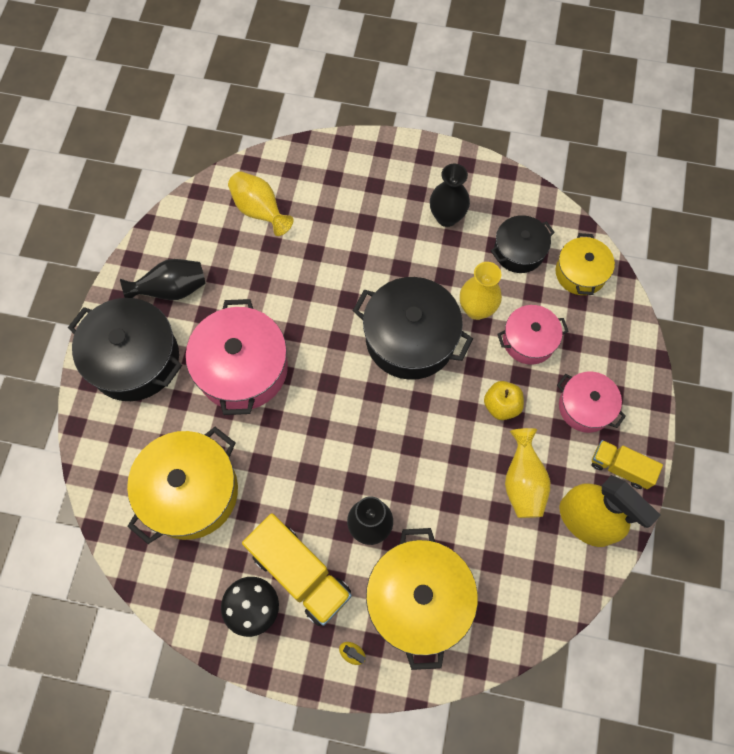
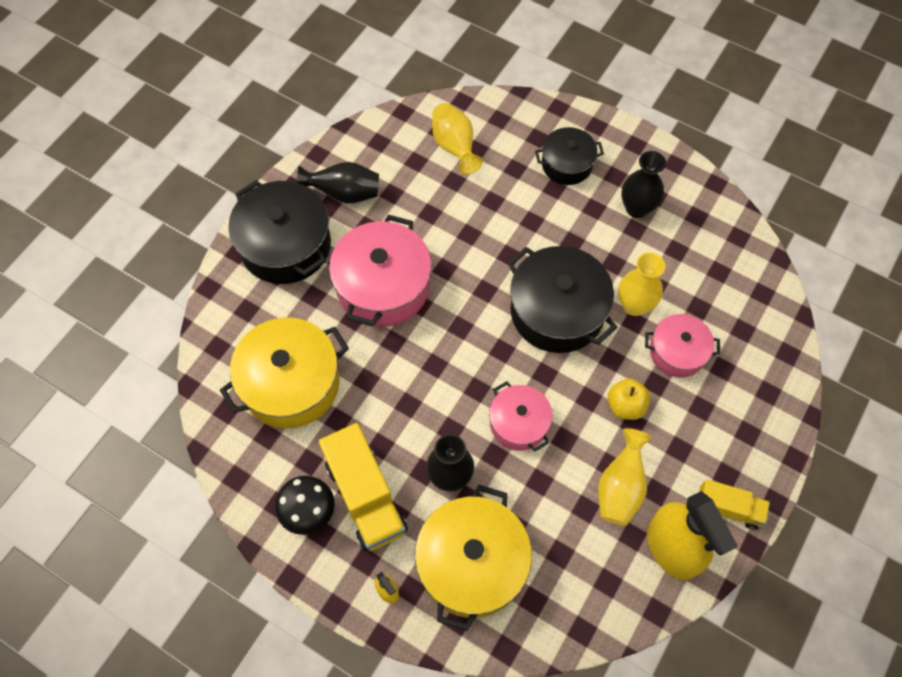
camera: 20 degrees right, 5 degrees down
black pot [491,215,555,273] -> black pot moved to [535,127,604,185]
yellow pot [556,233,615,295] -> none
pink pot [557,372,626,433] -> pink pot moved to [489,381,553,451]
yellow truck [592,440,663,489] -> yellow truck turned 150 degrees clockwise [699,479,770,530]

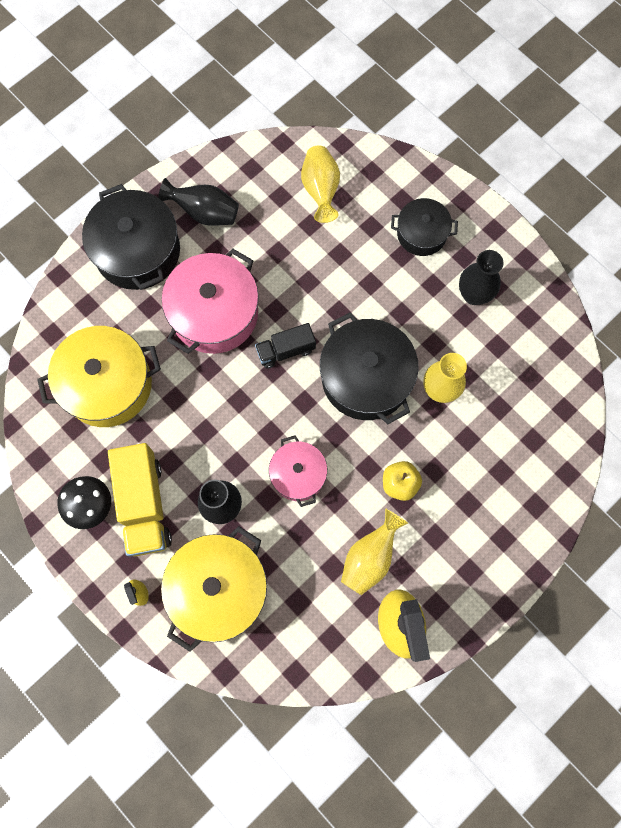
camera: 15 degrees right, 10 degrees up
pink pot [645,314,720,377] -> none
yellow truck [699,479,770,530] -> none
none -> black truck [255,323,316,369]

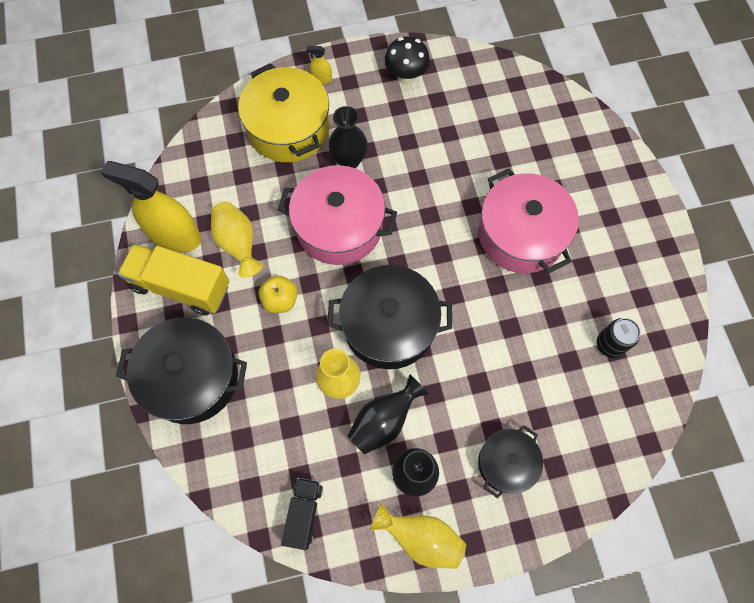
camera: 120 degrees right, 5 degrees down
yellow pot [37,326,161,427] -> none
black pot [82,184,180,290] -> black pot moved to [116,318,247,424]
yellow truck [108,443,172,557] -> yellow truck moved to [118,244,230,315]
black vase [158,178,239,226] -> black vase moved to [347,374,429,454]
black truck [255,323,316,369] -> black truck moved to [281,478,323,550]
pink pot [269,435,327,507] -> pink pot [278,165,397,265], size x1.70
yellow vase [301,145,340,223] -> yellow vase moved to [370,503,466,569]
none -> black can [597,318,641,358]

